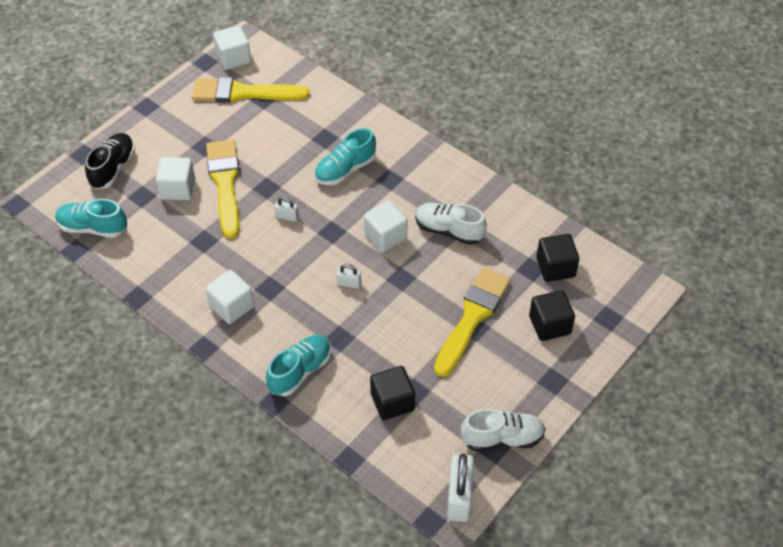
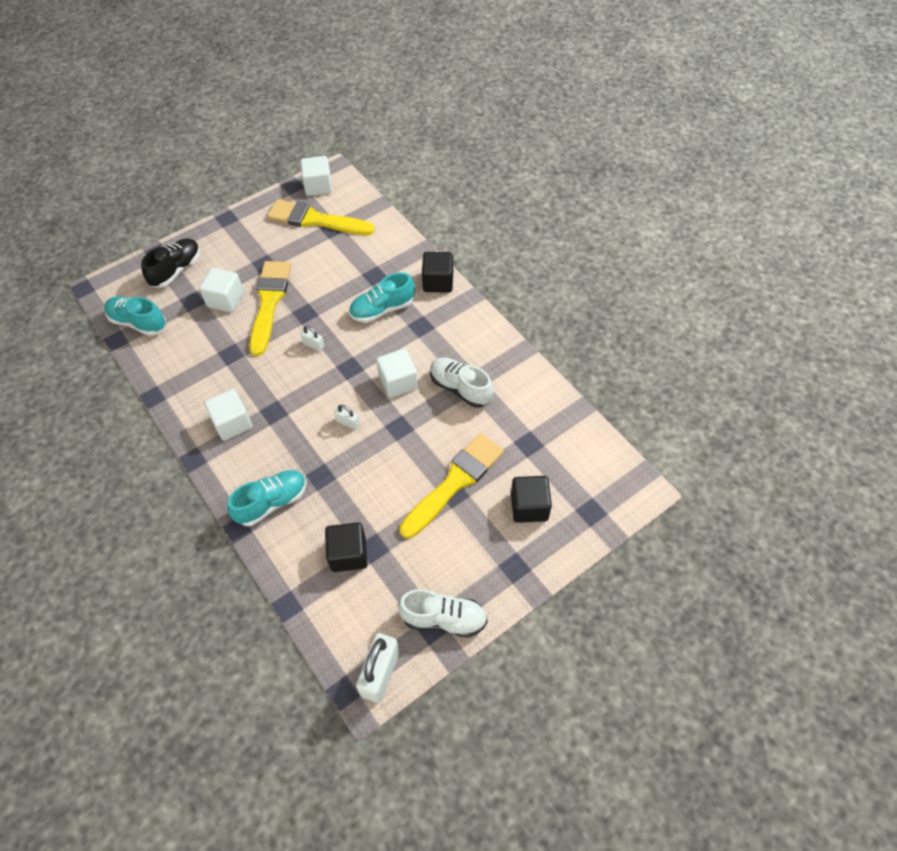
camera: 15 degrees right, 5 degrees up
black cube [536,234,579,282] -> black cube moved to [422,252,453,293]

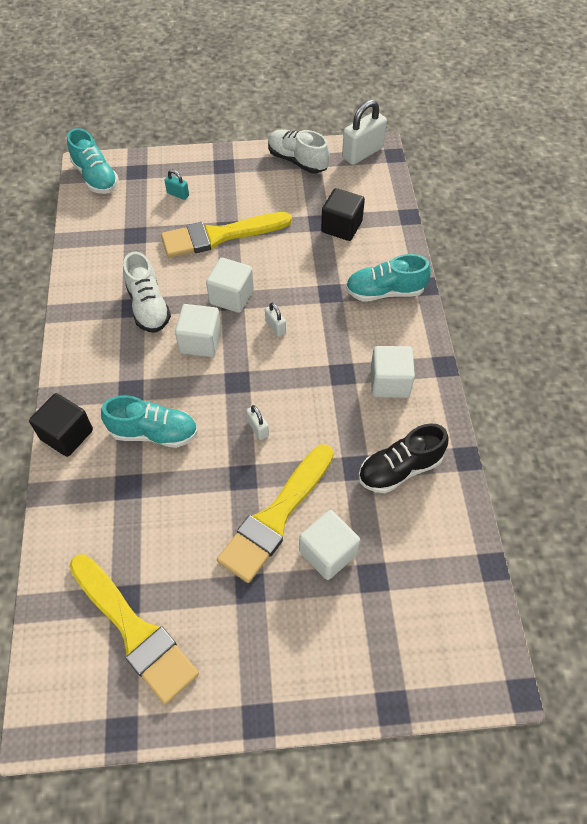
camera: 150 degrees left, 0 degrees up
turquoise shoe [104,296,166,336] -> turquoise shoe moved to [67,128,119,194]
black shoe [141,238,200,288] -> black shoe moved to [359,423,449,493]
white cube [300,156,333,196] -> white cube moved to [206,258,254,313]
black cube [511,476,552,523] -> turquoise padlock [164,170,189,200]

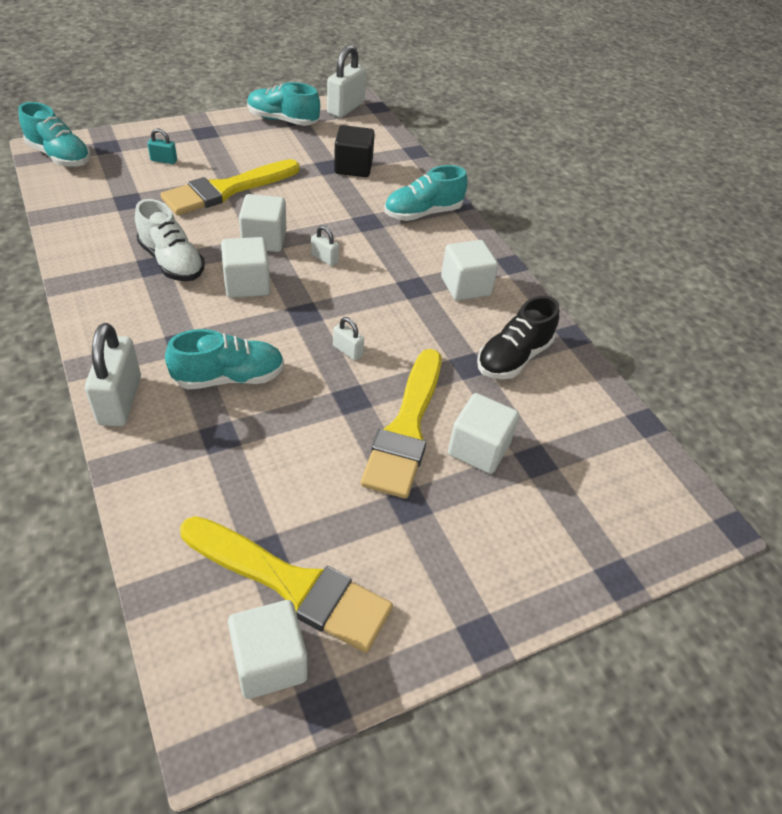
camera: 25 degrees left, 10 degrees down
black cube [29,393,93,457] -> white padlock [85,323,141,426]
white shoe [268,130,330,173] -> turquoise shoe [247,82,320,126]
none -> white cube [228,600,307,699]

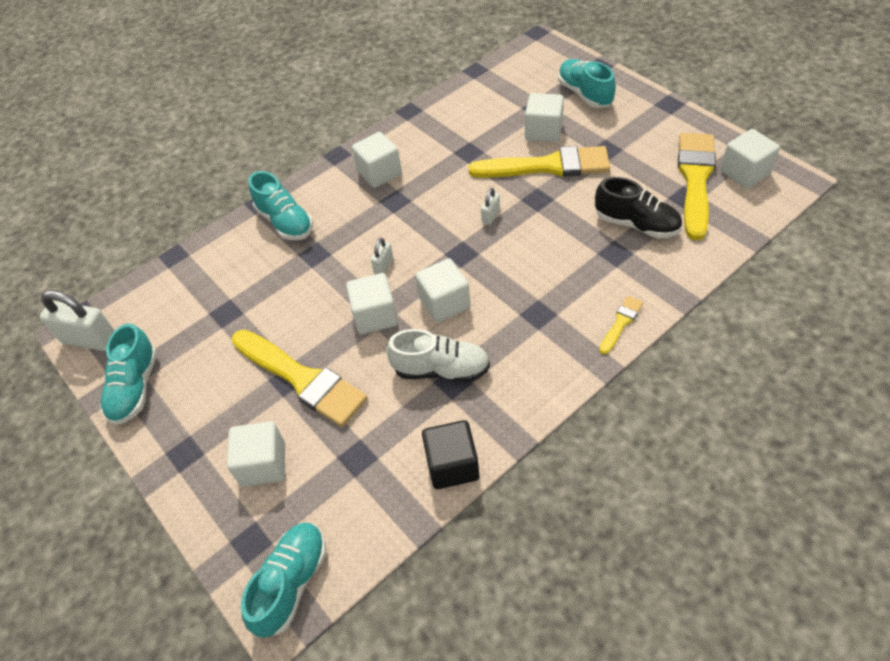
camera: 95 degrees left, 5 degrees up
white padlock [85,323,141,426] -> yellow brush [599,296,643,355]
white shoe [135,199,205,281] -> white shoe turned 60 degrees clockwise [386,329,490,382]
turquoise padlock [147,129,177,164] -> white cube [227,421,285,487]
turquoise shoe [165,329,284,390] -> turquoise shoe moved to [558,59,616,108]
black cube [334,125,375,177] -> black cube moved to [422,420,479,489]
black shoe [477,296,559,379] -> black shoe moved to [595,177,682,238]

